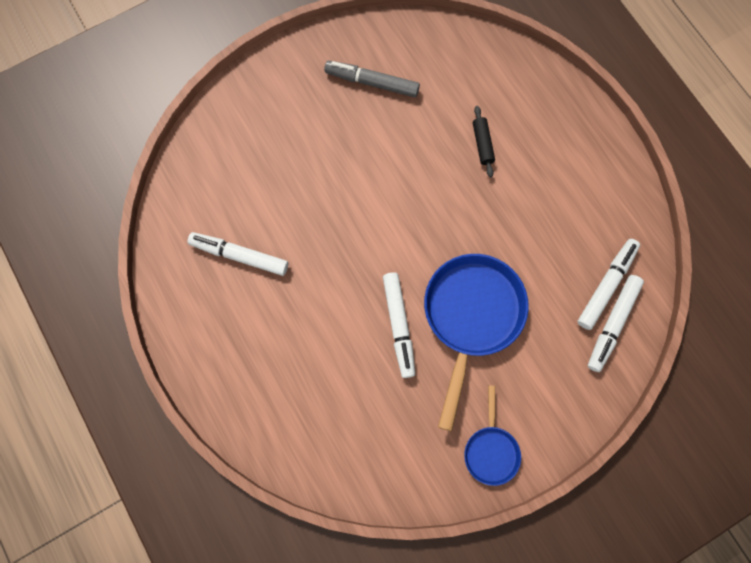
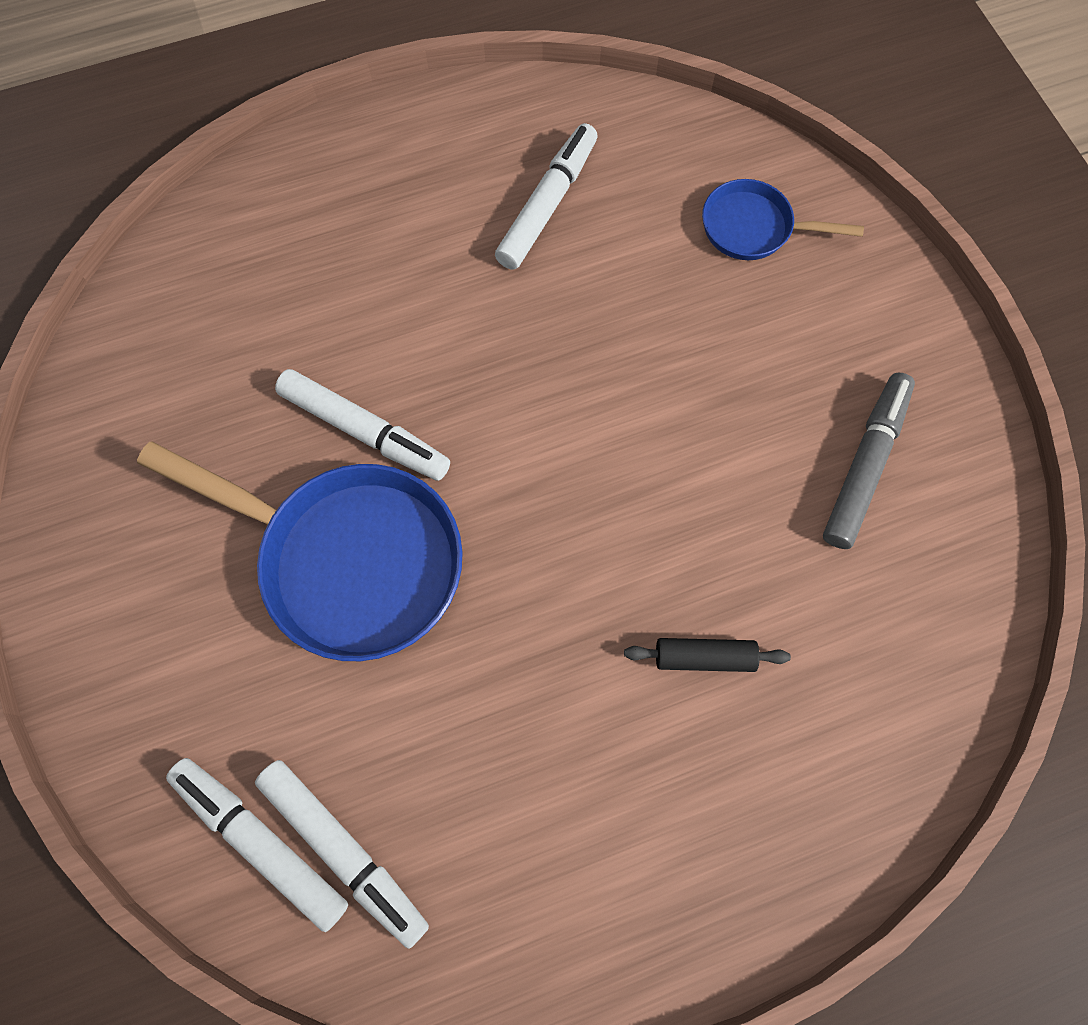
camera: 100 degrees right, 5 degrees down
white marker [383,272,415,378] -> white marker turned 150 degrees counterclockwise [275,369,450,481]
blue pan [464,386,521,486] -> blue pan moved to [702,179,864,260]

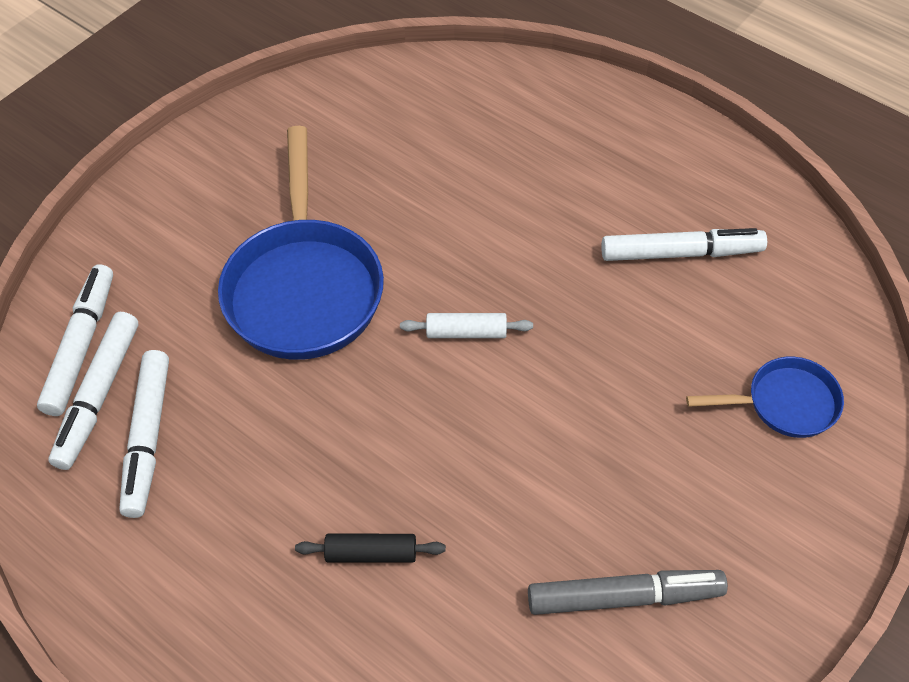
camera: 60 degrees right, 15 degrees down
white marker [275,369,450,481] -> white marker moved to [119,350,169,518]
black rolling pin [624,638,791,672] -> black rolling pin turned 60 degrees counterclockwise [295,534,446,563]
blue pan [702,179,864,260] -> blue pan turned 105 degrees clockwise [686,357,844,438]
none -> white rolling pin [400,313,533,338]

